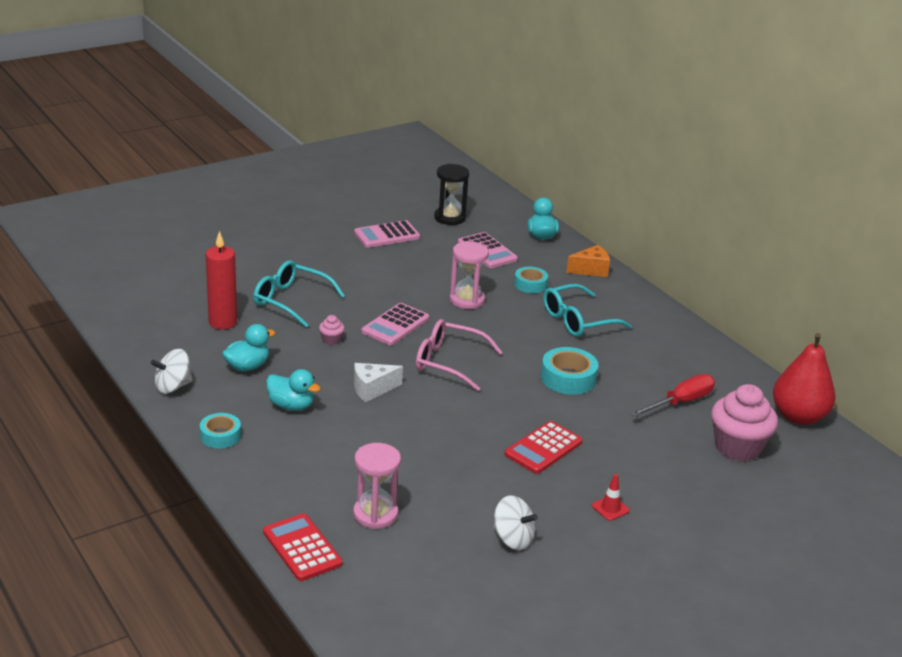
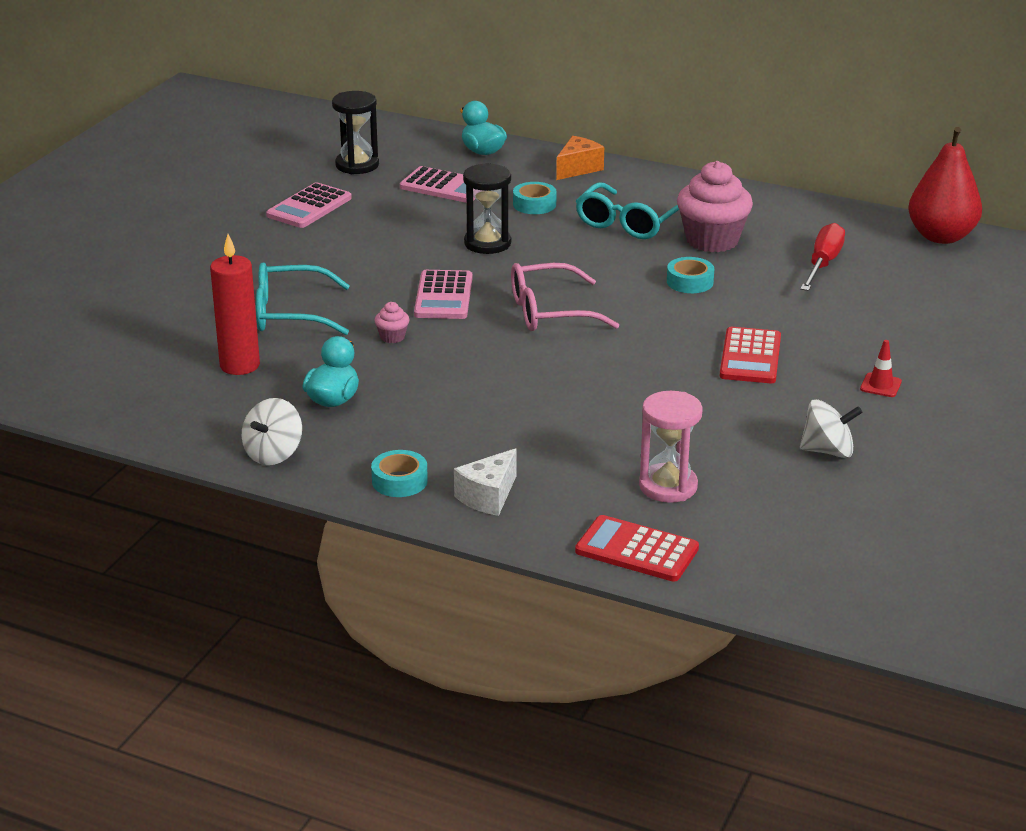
camera: 30 degrees left, 0 degrees up
turquoise duck [266,369,321,411] -> none
white cheese [354,363,403,402] -> white cheese moved to [454,448,516,516]
pink hourglass [450,241,489,309] -> black hourglass [463,163,511,254]
turquoise tape [541,347,599,395] -> turquoise tape [667,257,714,293], size x0.66
pink cupcake [711,384,778,462] -> pink cupcake moved to [677,161,753,252]

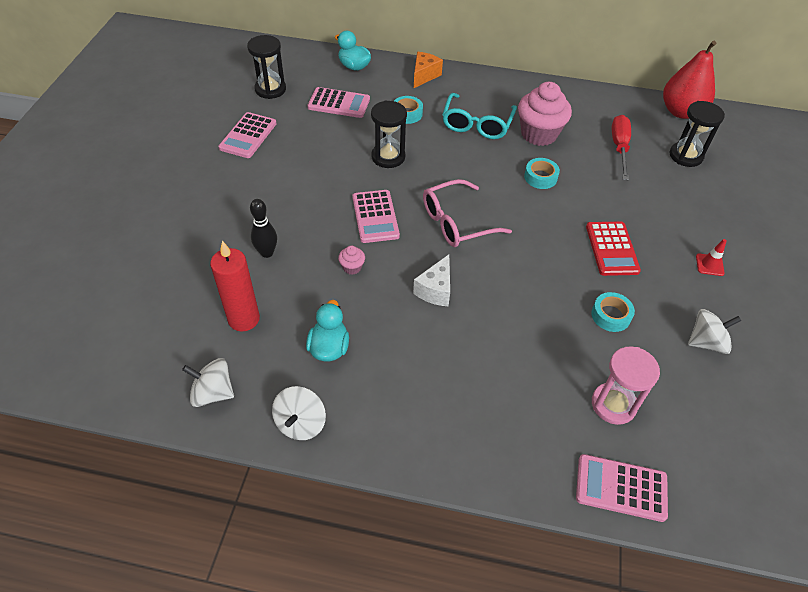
camera: 15 degrees left, 20 degrees up
turquoise glasses [256,263,350,335] -> black bowling pin [250,199,277,258]
turquoise tape [371,450,428,497] -> turquoise tape moved to [591,292,635,332]
white cheese [454,448,516,516] -> white cheese moved to [413,254,450,306]
red calculator [575,515,699,582] -> pink calculator [576,454,668,522]
none -> white spinning top [182,358,234,407]
none -> black hourglass [670,101,725,167]

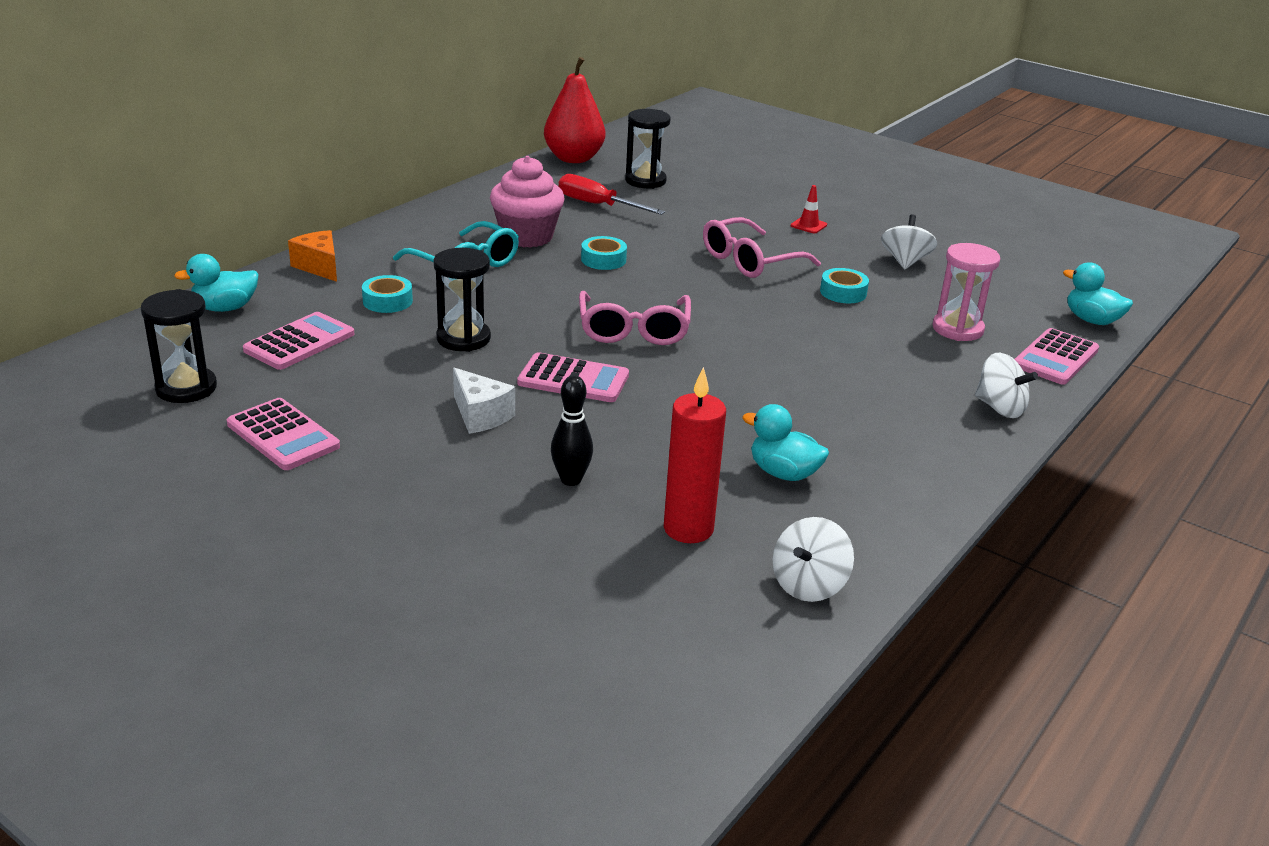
camera: 65 degrees left, 20 degrees down
white spinning top [272,386,326,440] -> white spinning top moved to [975,353,1038,418]
pink cupcake [338,246,365,274] -> none
white cheese [413,254,450,306] -> white cheese moved to [453,368,515,434]
red calculator [586,222,641,276] -> pink glasses [703,217,821,278]
none -> turquoise duck [1063,262,1133,325]

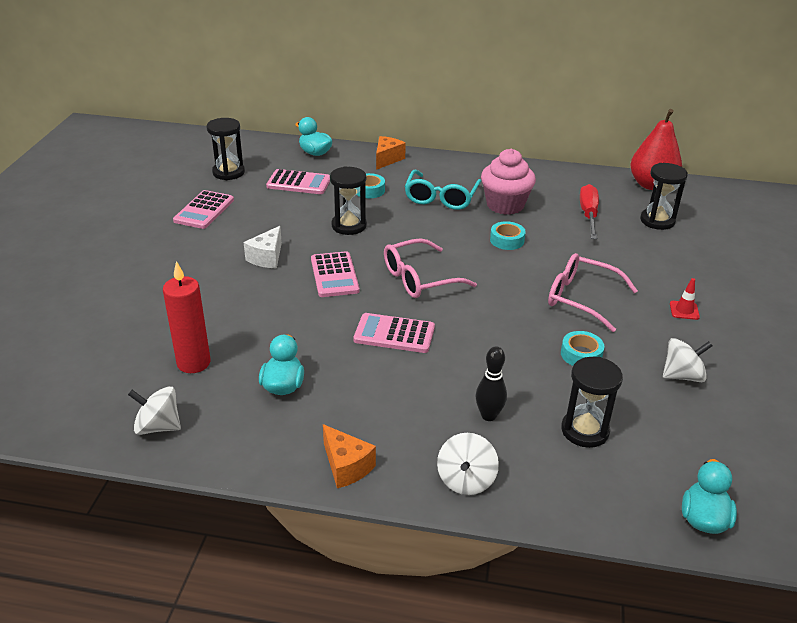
camera: 65 degrees right, 5 degrees up
black bowling pin [551,375,593,486] -> black bowling pin moved to [475,346,507,421]
pink hourglass [933,243,1001,341] -> black hourglass [561,357,623,448]
pink calculator [1014,328,1099,385] -> pink calculator moved to [354,313,435,353]
none -> orange cheese [323,424,376,488]

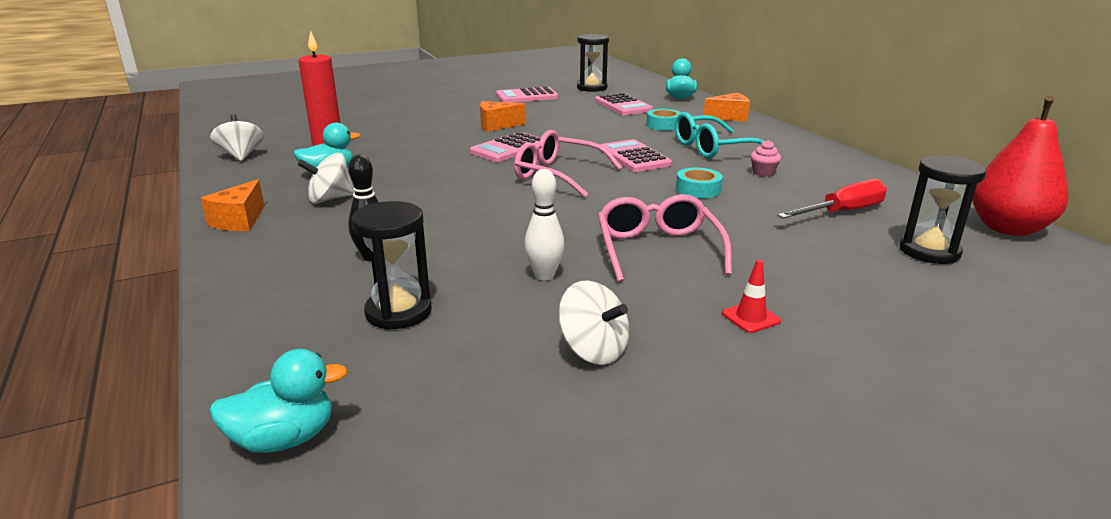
camera: 55 degrees right, 10 degrees down
white cheese [244,226,282,268] -> orange cheese [480,101,525,132]
black hourglass [330,166,367,235] -> none
pink calculator [354,313,435,353] -> pink calculator moved to [601,139,672,172]
white spinning top [437,433,499,495] -> white spinning top moved to [298,153,355,203]
pink cupcake [481,149,536,215] -> pink cupcake [750,140,781,177], size x0.43
turquoise tape [561,331,604,366] -> white bowling pin [524,169,565,281]

